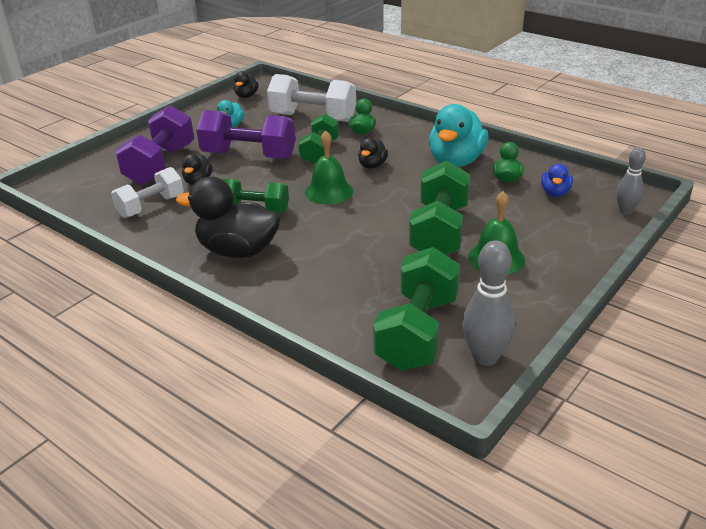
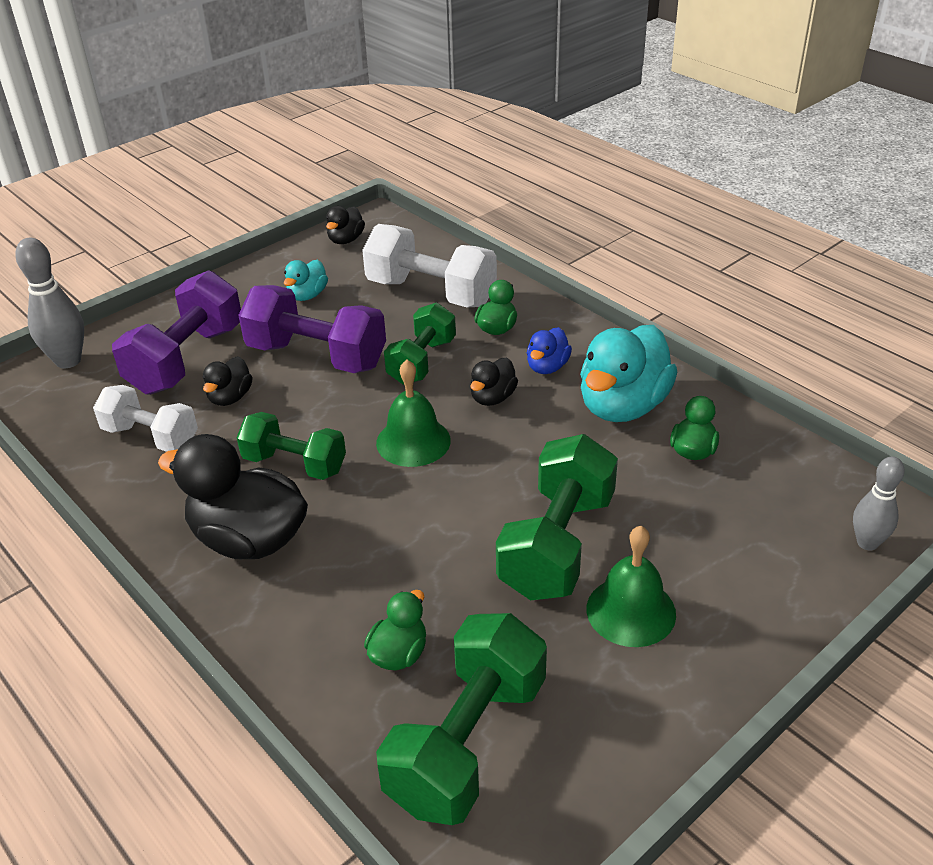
camera: 10 degrees right, 5 degrees up
white dumbbell [111,167,184,218] -> white dumbbell turned 60 degrees clockwise [93,385,198,452]
grey bowling pin [462,240,515,366] -> grey bowling pin moved to [15,238,84,368]
blue duck [541,164,573,196] -> blue duck moved to [527,327,572,374]
none -> green duck [364,590,426,670]

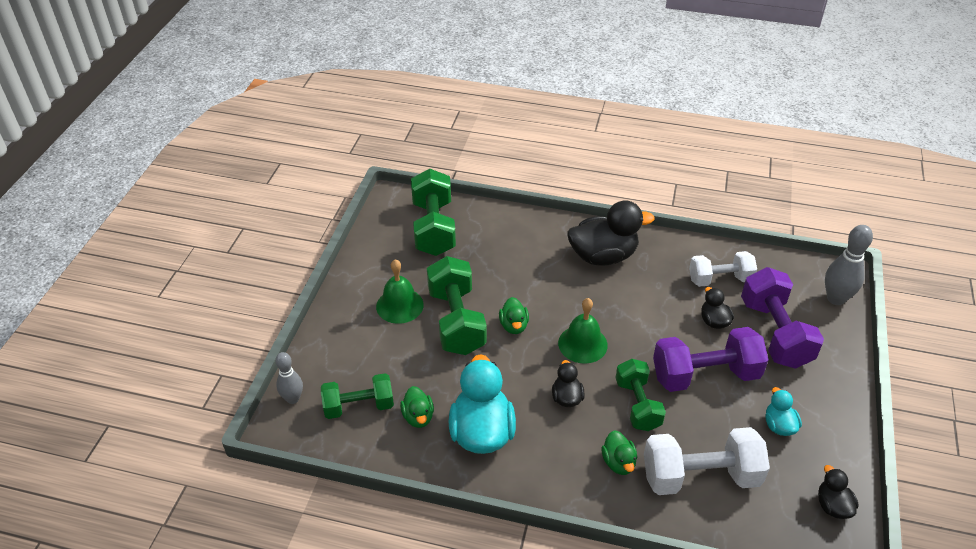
camera: 145 degrees right, 5 degrees up
green dumbbell [237,412,346,480] -> green dumbbell moved to [321,373,394,419]
green duck [364,590,426,670] -> green duck moved to [499,297,529,334]
blue duck [527,327,572,374] -> none

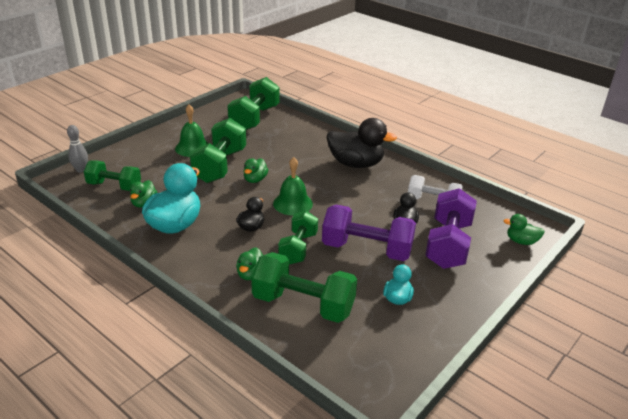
camera: 25 degrees right, 10 degrees down
white dumbbell [644,427,770,495] -> green dumbbell [251,252,357,323]
black duck [818,465,859,519] -> none
grey bowling pin [825,225,873,305] -> green duck [504,214,545,245]

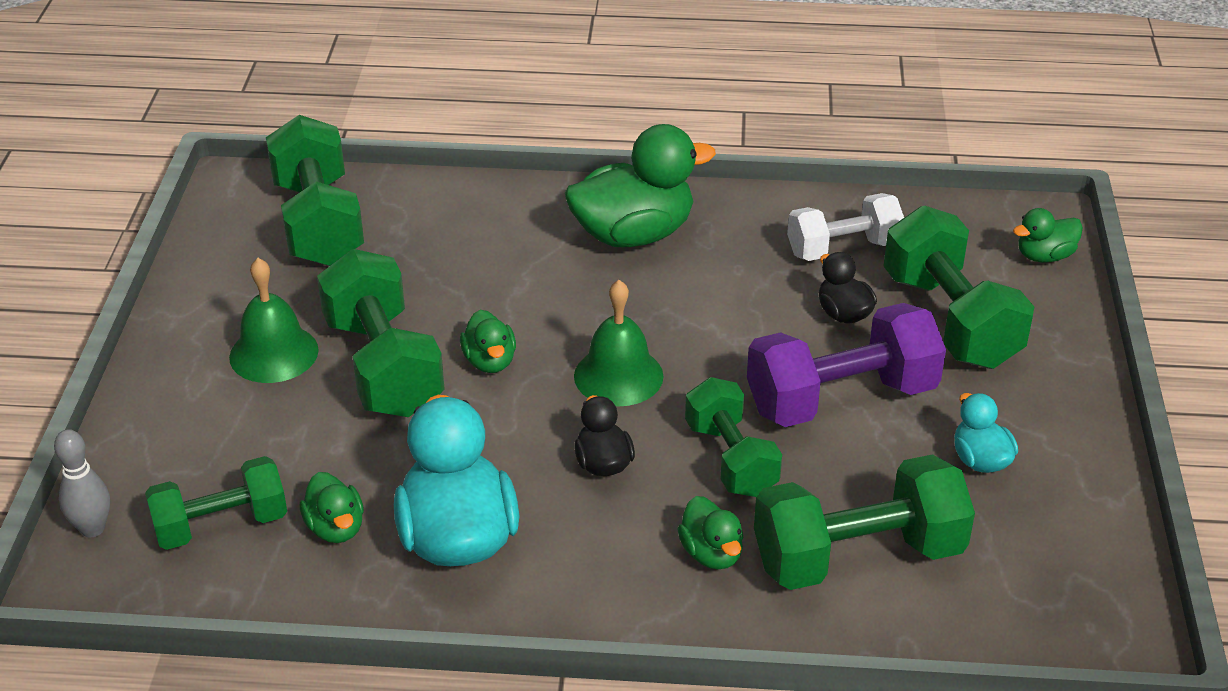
camera: 35 degrees left, 5 degrees up
black duck [327,118,397,168] -> green duck [565,124,716,247]
purple dumbbell [425,188,477,269] -> green dumbbell [883,206,1034,369]

